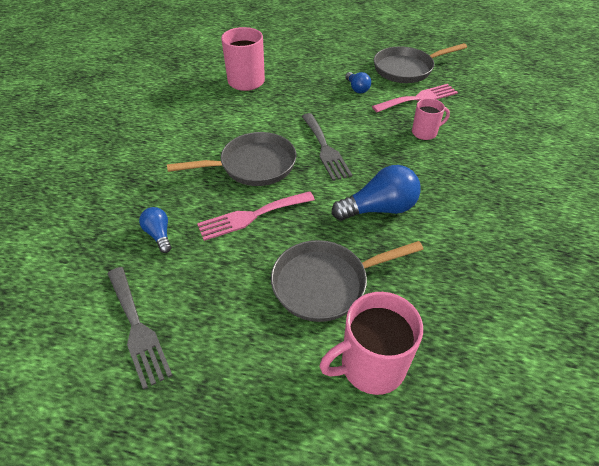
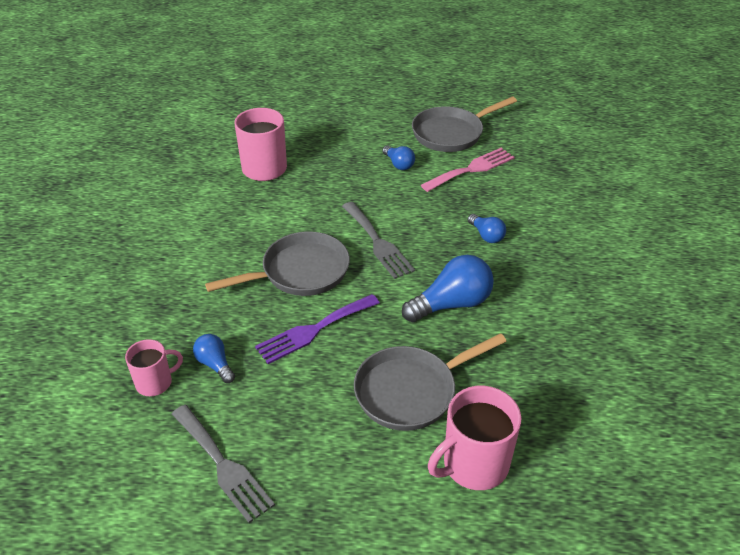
camera: 10 degrees left, 5 degrees down
pink fork [197,191,315,241] -> purple fork [255,294,380,364]
pink mug [412,98,450,140] -> pink mug moved to [125,339,183,396]
none -> blue light bulb [468,214,506,243]

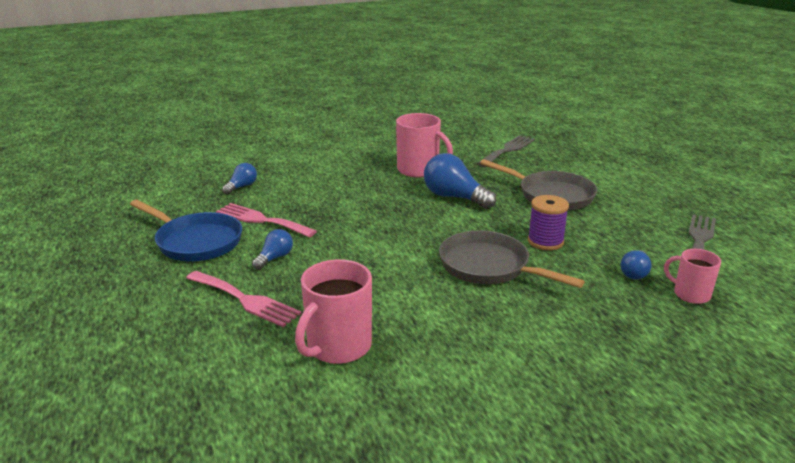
camera: 115 degrees left, 15 degrees down
purple fork [255,294,380,364] -> purple spool [528,195,569,250]
grey fork [342,202,415,279] -> grey fork moved to [477,135,535,167]
grey pan [412,97,517,152] -> blue pan [130,200,242,261]
pink mug [428,386,521,490] -> pink mug moved to [396,113,453,177]
blue light bulb [468,214,506,243] -> blue light bulb moved to [222,163,257,195]
none -> pink fork [186,271,302,327]

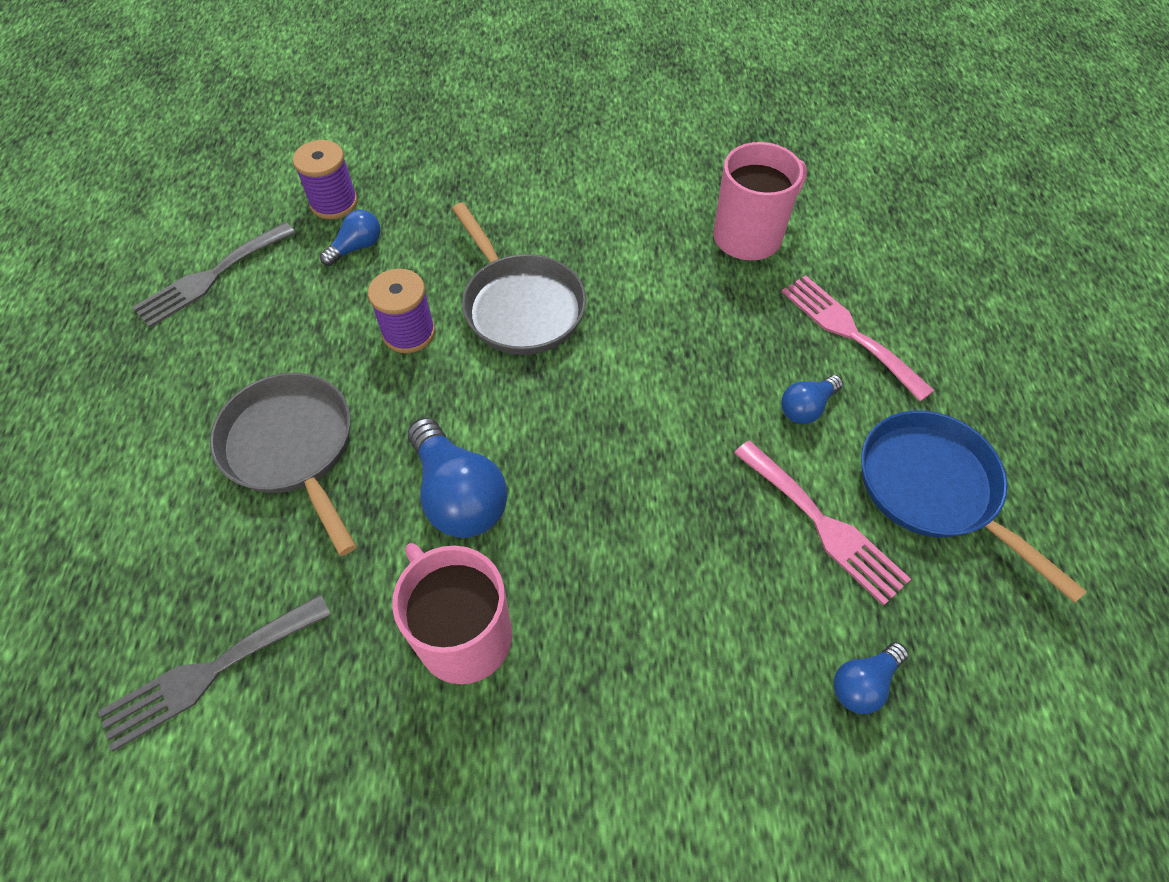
camera: 160 degrees left, 30 degrees up
pink mug [664,249,721,304] -> purple spool [293,140,358,219]

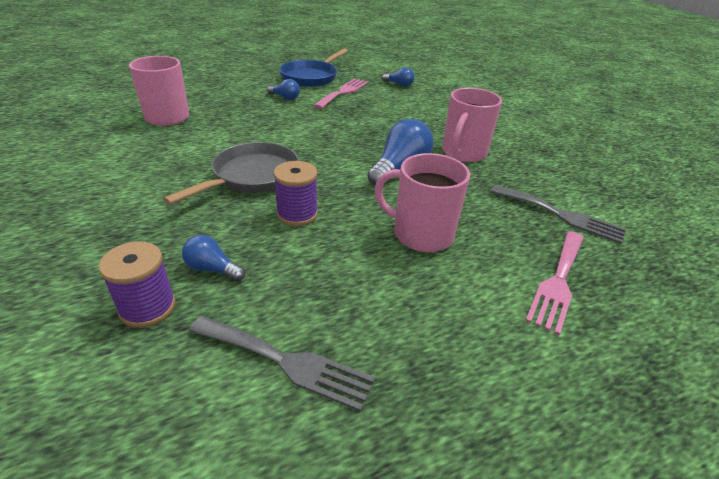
camera: 115 degrees left, 20 degrees down
grey pan [210,373,356,556] -> pink mug [374,153,470,252]
pink fork [782,275,935,402] -> pink fork moved to [525,231,584,335]

